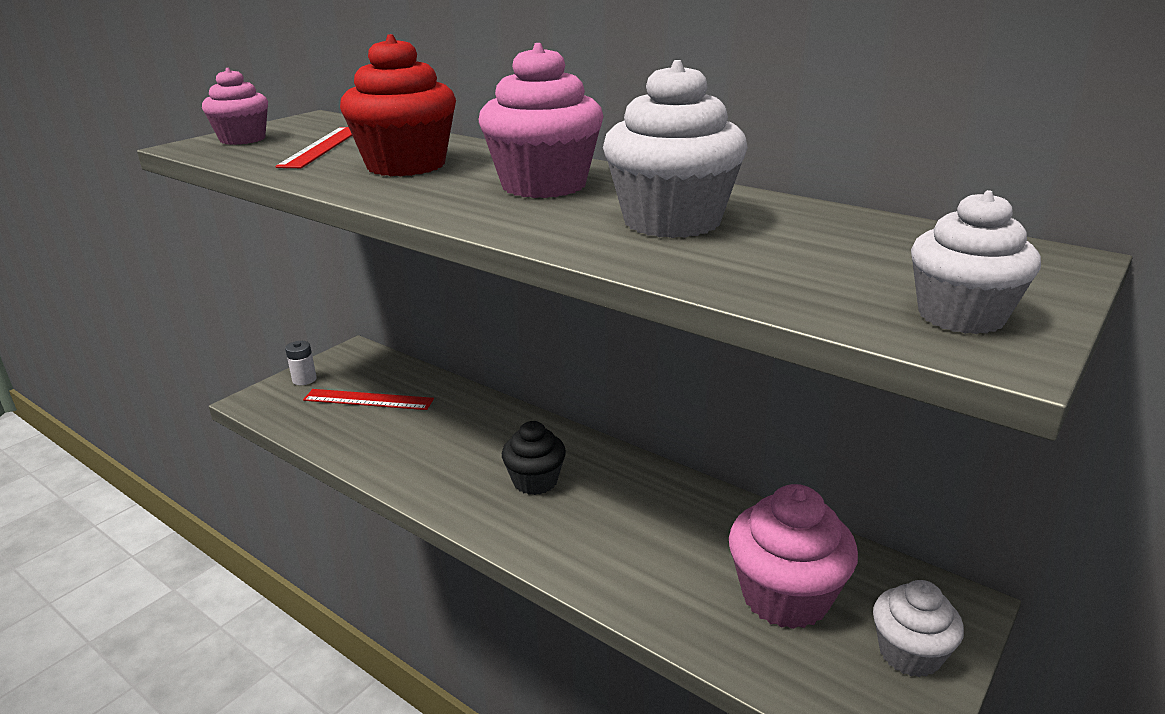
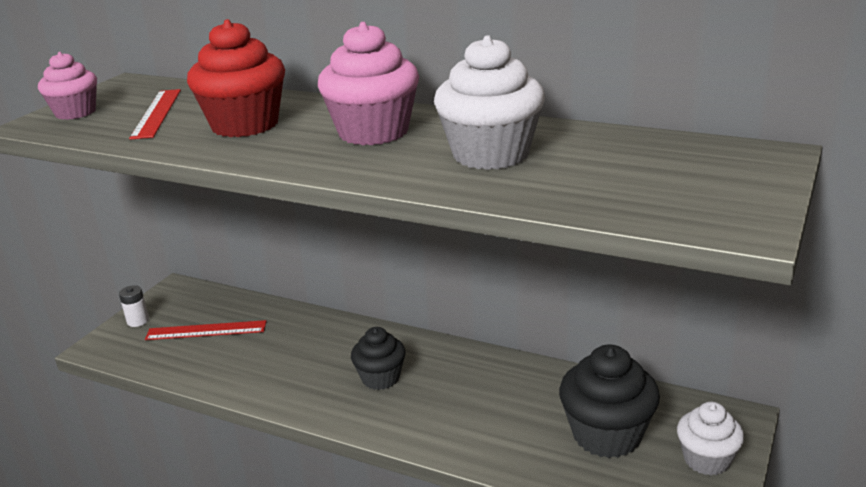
camera: 10 degrees left, 0 degrees up
pink cupcake [729,484,858,629] -> black cupcake [559,345,660,458]
white cupcake [911,190,1041,334] -> none

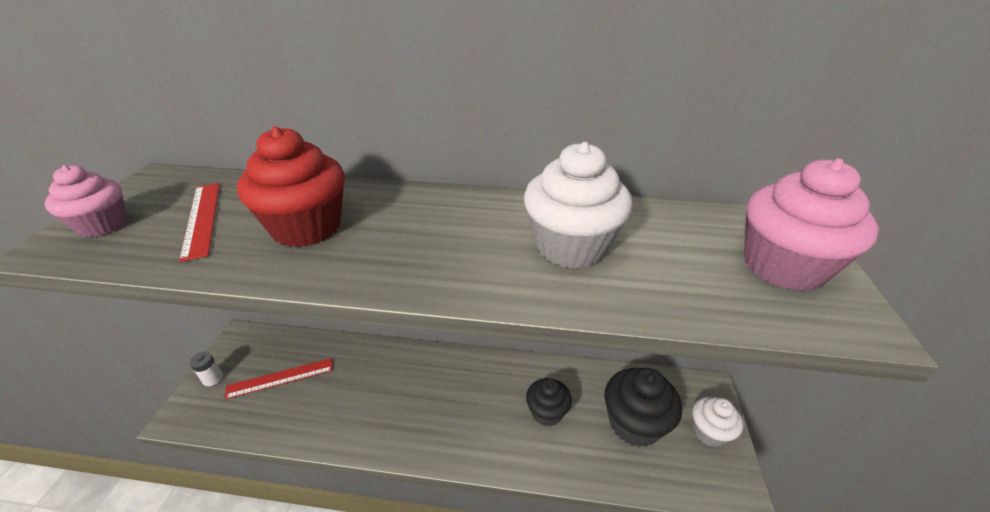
camera: 20 degrees left, 10 degrees up
pink cupcake [318,22,419,145] -> pink cupcake moved to [744,158,879,291]
black cupcake [351,327,406,390] -> black cupcake moved to [526,378,572,426]

